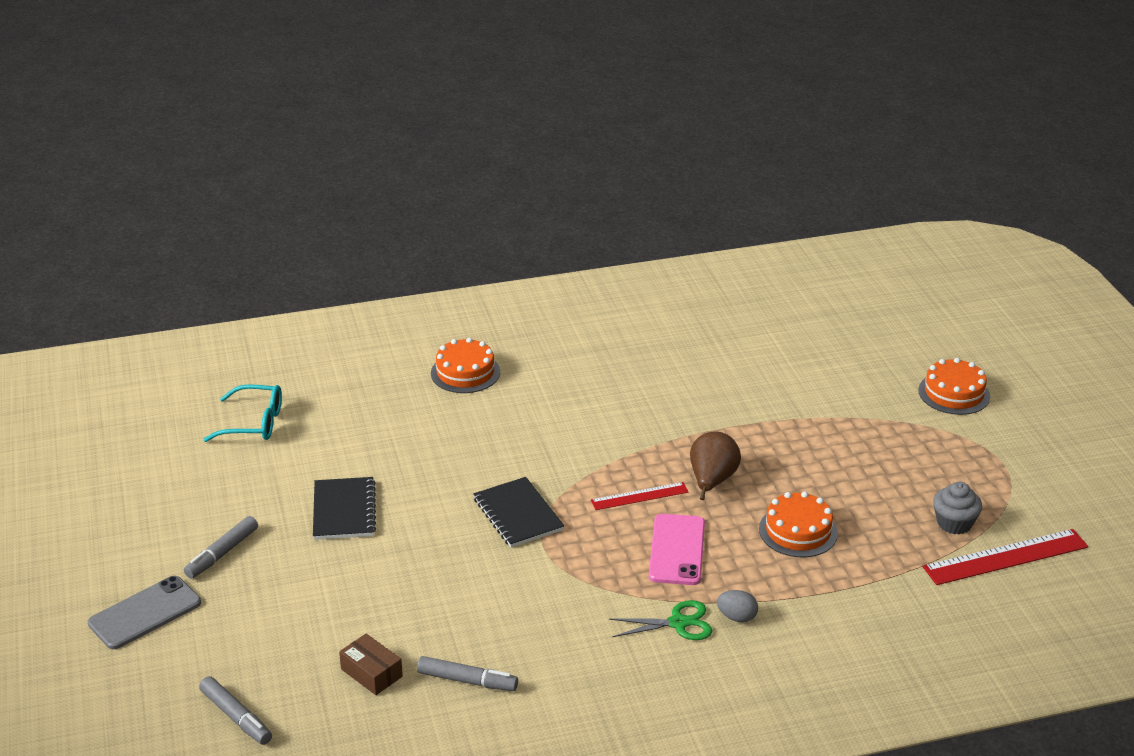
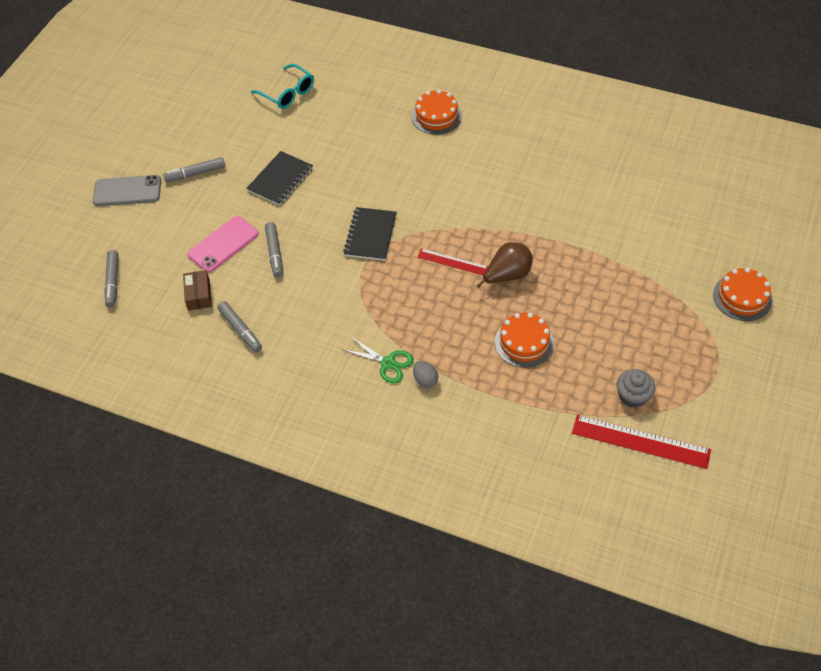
camera: 40 degrees right, 20 degrees up
pink phone [649,514,705,585] -> pink phone moved to [188,216,259,272]
none -> grey marker [265,222,283,278]

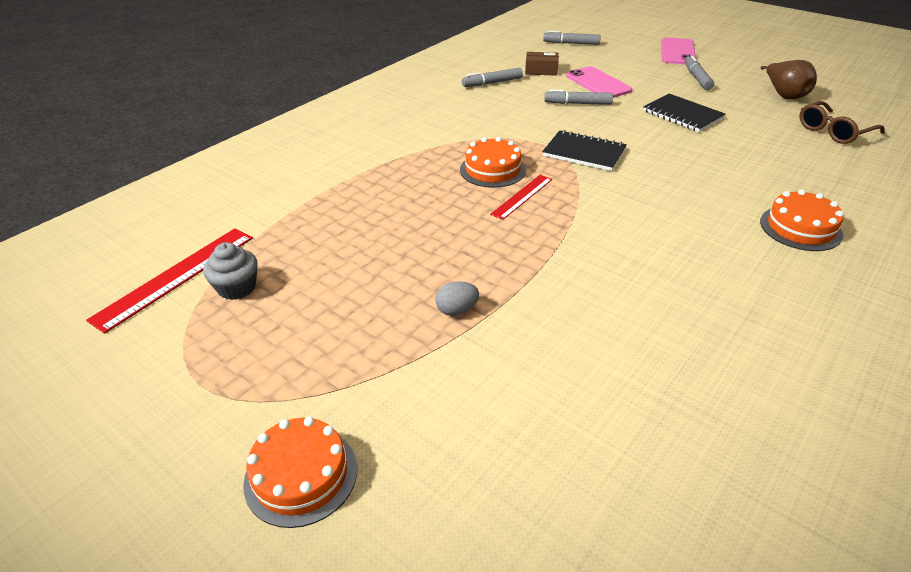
camera: 105 degrees right, 15 degrees down
grey phone [93,175,161,206] -> pink phone [661,37,696,64]
turquoise glasses [251,64,314,109] -> brown glasses [799,101,885,144]
green scissors [343,337,414,384] -> none
grey egg [413,361,438,388] -> grey egg moved to [435,281,479,316]
brown pear [477,242,533,288] -> brown pear moved to [761,60,817,100]
orange cake [495,313,554,368] -> orange cake moved to [460,137,526,188]

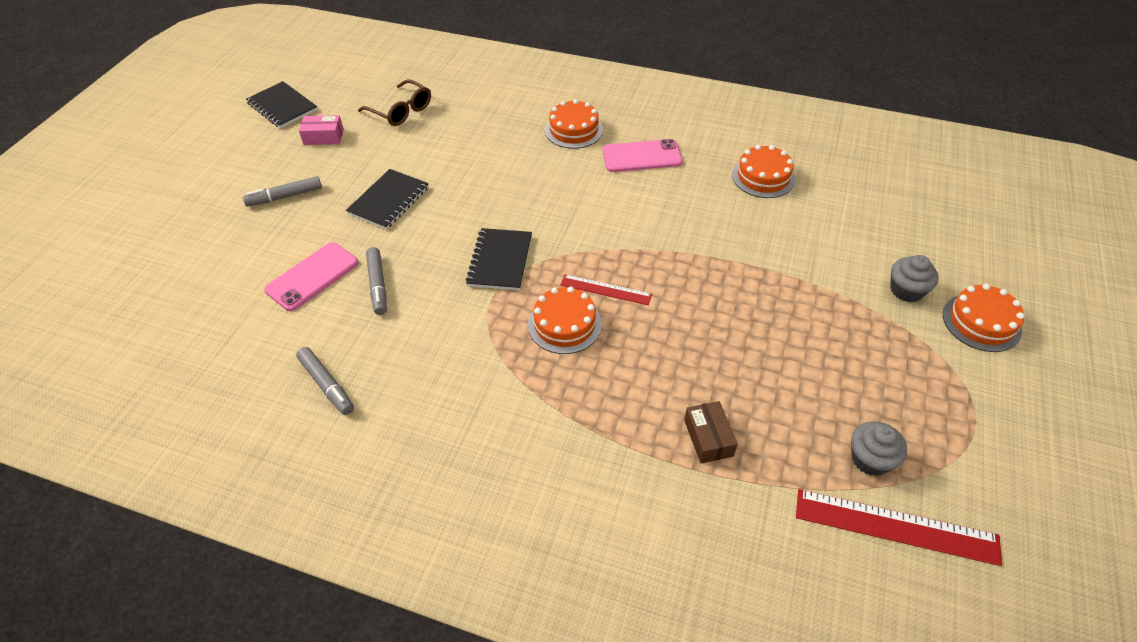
camera: 110 degrees left, 10 degrees up
grey egg [435,281,479,316] -> none
brown box [525,52,559,76] -> brown box moved to [684,401,738,463]
grey marker [543,31,601,45] -> none
pink phone [661,37,696,64] -> pink phone moved to [602,139,683,172]
brown pear [761,60,817,100] -> pink box [299,115,344,145]
none -> black notebook [246,81,318,128]
none -> orange cake [732,145,795,198]
none -> grey cupcake [891,255,939,302]

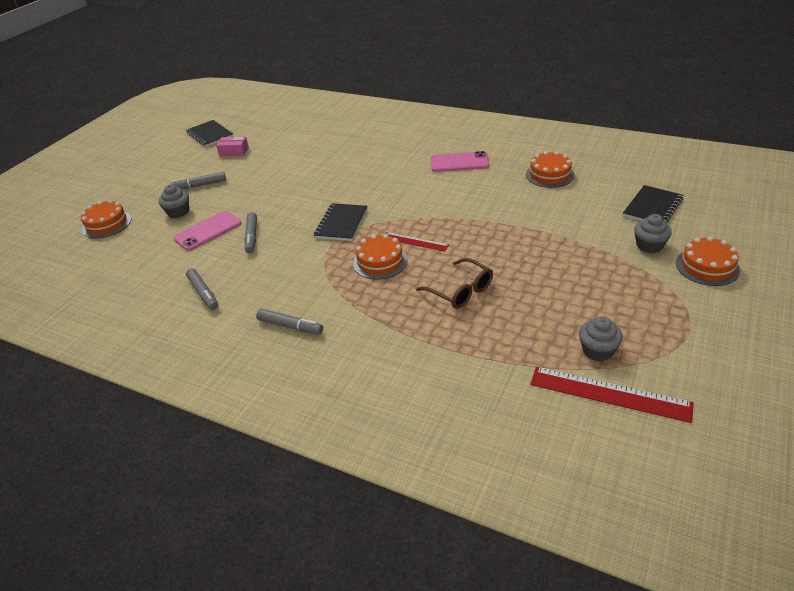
camera: 10 degrees right, 10 degrees down
black notebook [346,169,429,230] -> black notebook moved to [623,185,684,223]
brown glasses [358,79,431,126] -> brown glasses moved to [416,258,493,309]
orange cake [545,99,603,149] -> orange cake moved to [81,200,131,239]
brown box [684,401,738,463] -> none
none -> grey cupcake [159,185,189,218]
none -> grey marker [256,309,323,335]

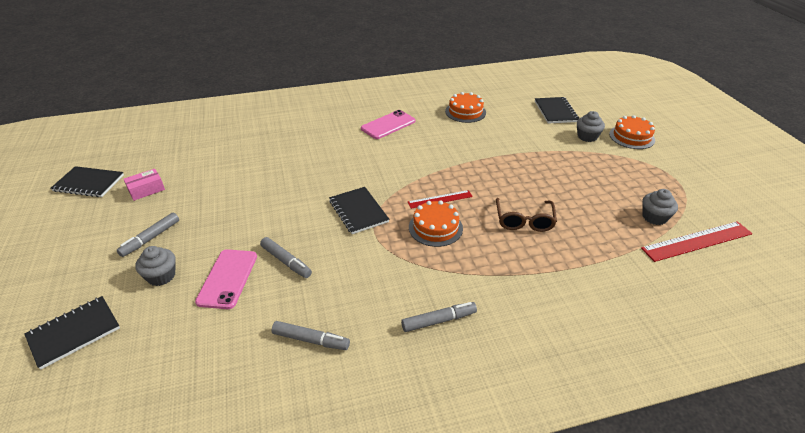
camera: 45 degrees left, 0 degrees up
orange cake [81,200,131,239] -> black notebook [24,296,120,370]
brown glasses [416,258,493,309] -> brown glasses turned 90 degrees clockwise [496,198,557,232]

